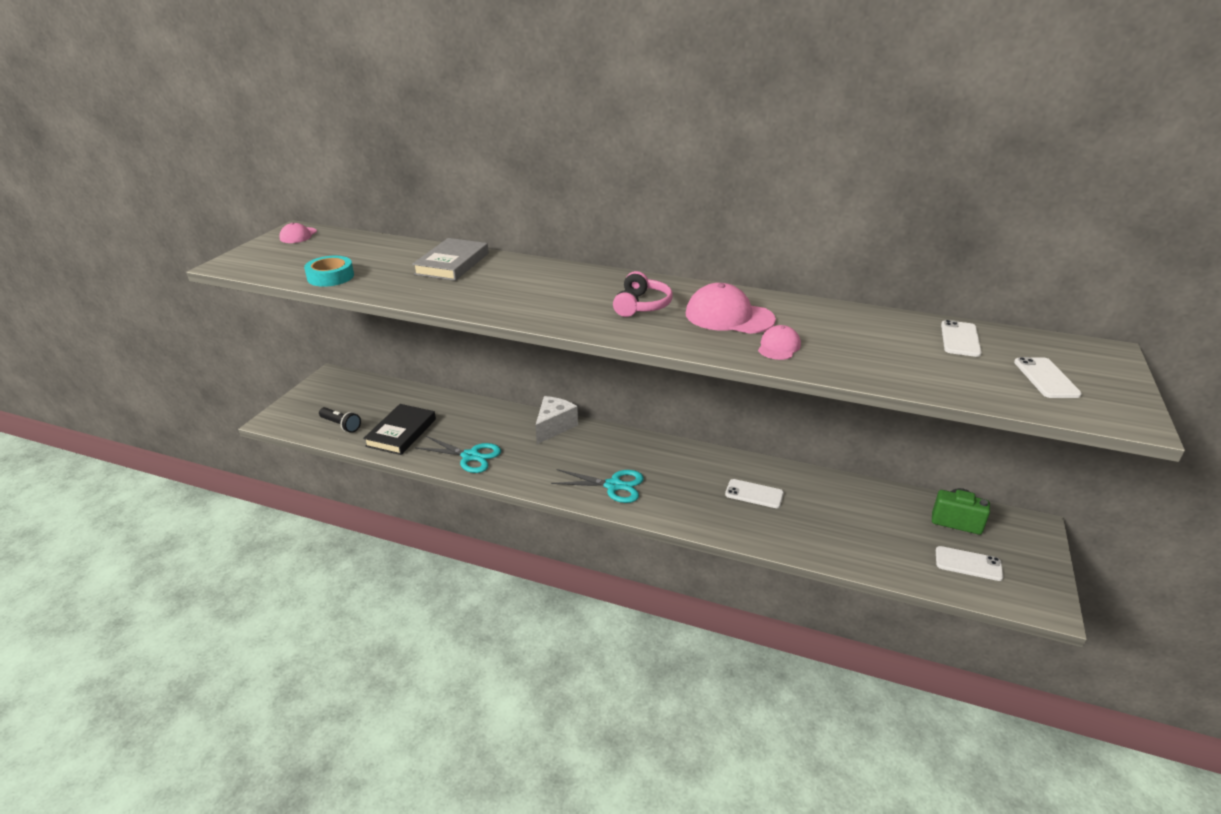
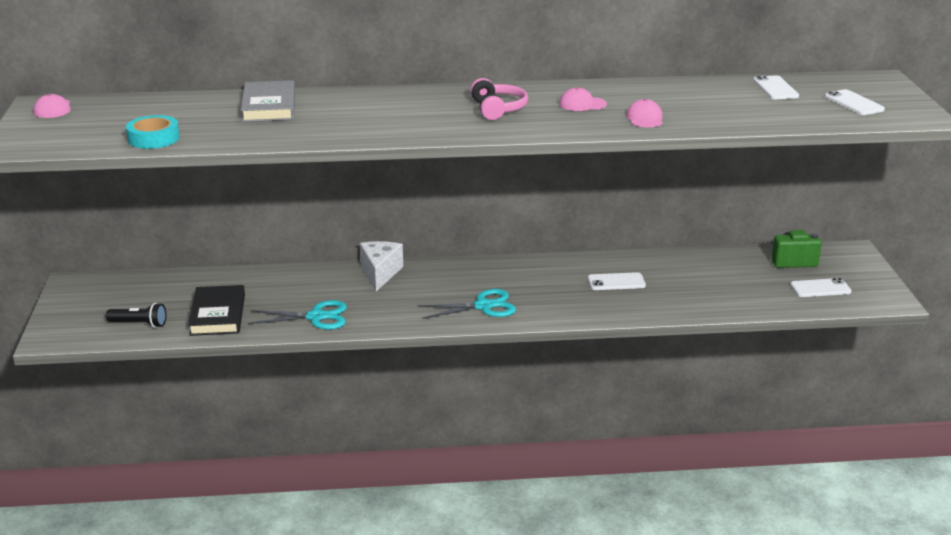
camera: 25 degrees left, 5 degrees down
pink cap [686,283,776,334] -> pink cap [559,87,607,111], size x0.56

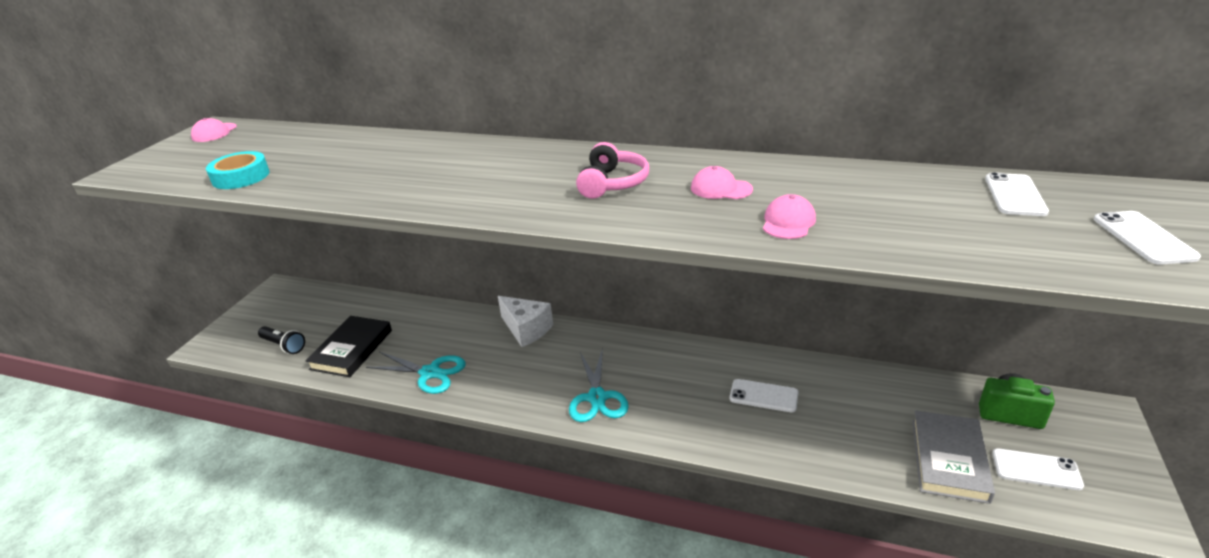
camera: 25 degrees right, 5 degrees up
grey book [241,80,295,122] -> grey book moved to [912,410,995,504]
white cheese [360,241,403,291] -> white cheese turned 105 degrees clockwise [498,296,553,347]
turquoise scissors [418,289,516,319] -> turquoise scissors turned 75 degrees clockwise [569,348,629,422]

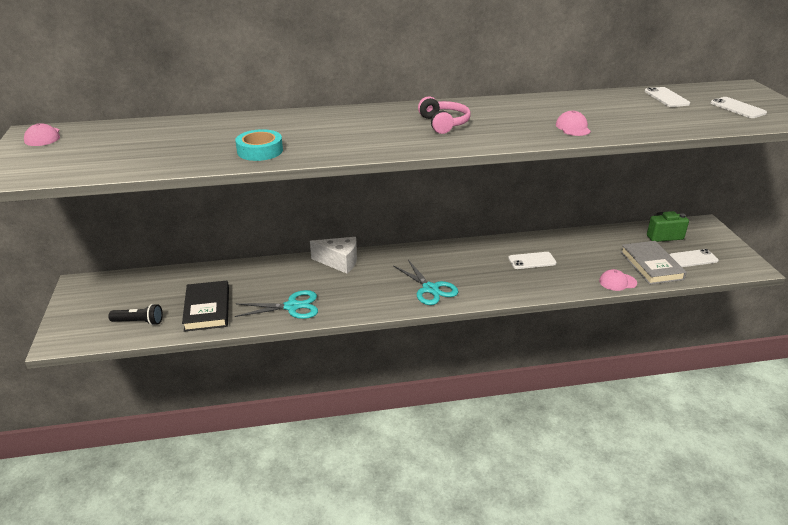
camera: 30 degrees left, 0 degrees up
turquoise tape [206,151,270,189] -> turquoise tape moved to [235,129,283,161]
pink cap [691,166,753,199] -> pink cap moved to [599,269,637,291]

